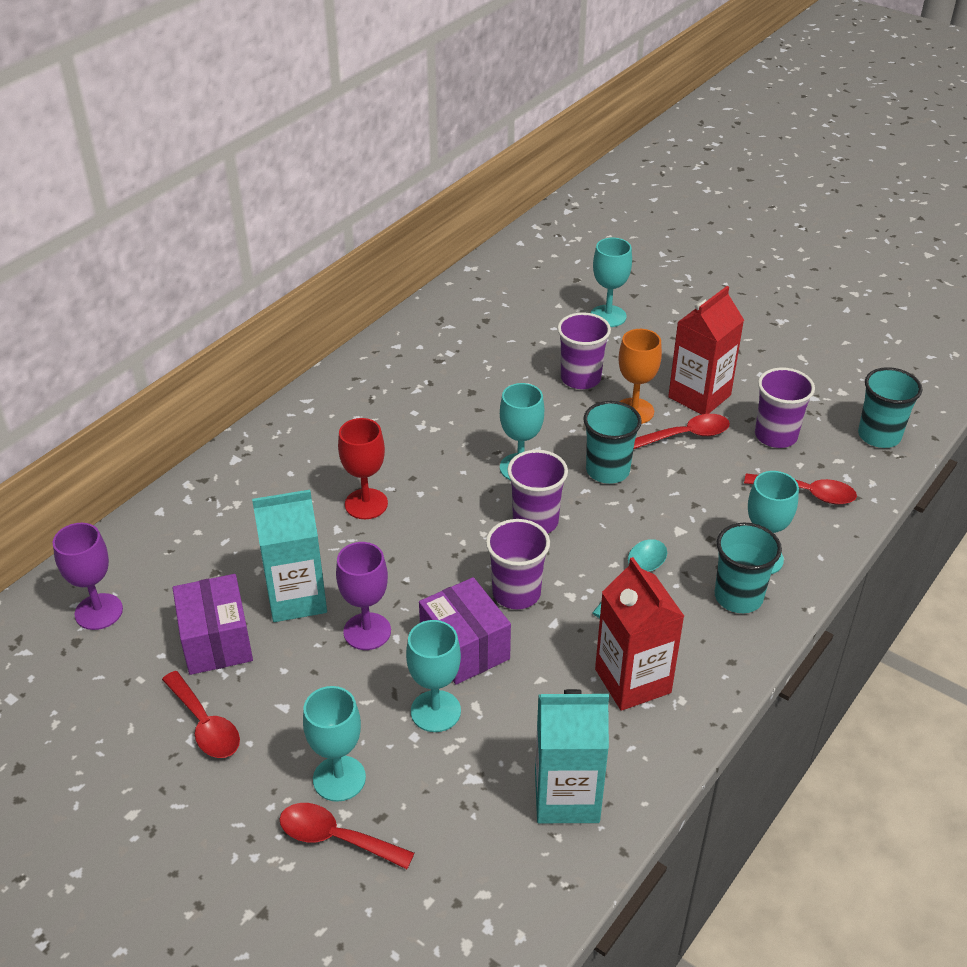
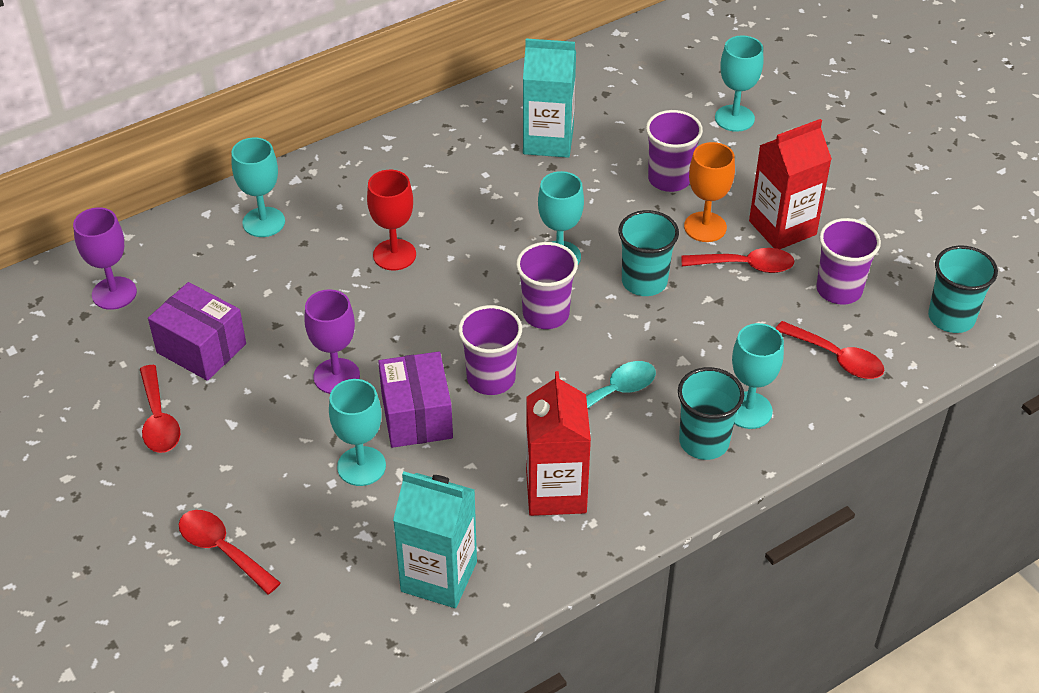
camera: 20 degrees right, 5 degrees up
purple box [173,574,253,675] -> purple box turned 60 degrees counterclockwise [148,282,246,381]
turquoise carton [252,490,327,622] -> turquoise carton moved to [523,38,576,158]
turquoise goblet [303,686,366,802] -> turquoise goblet moved to [231,137,285,237]

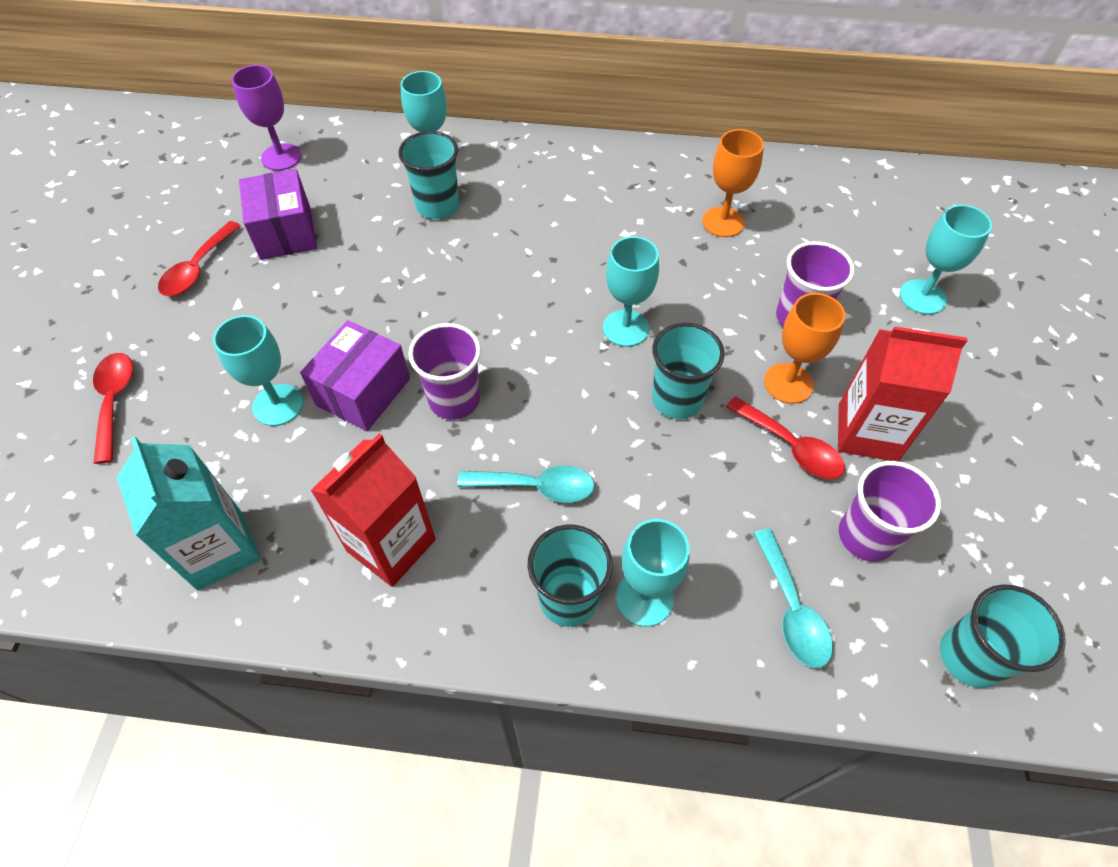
camera: 40 degrees right, 10 degrees up
purple goblet [305,289,360,394] -> none
red goblet [367,170,416,270] -> none
purple cup [516,242,578,329] -> none
turquoise carton [523,38,576,158] -> orange goblet [702,129,764,237]
red spoon [775,321,884,379] -> turquoise spoon [753,529,833,668]
none -> turquoise cup [398,131,459,219]

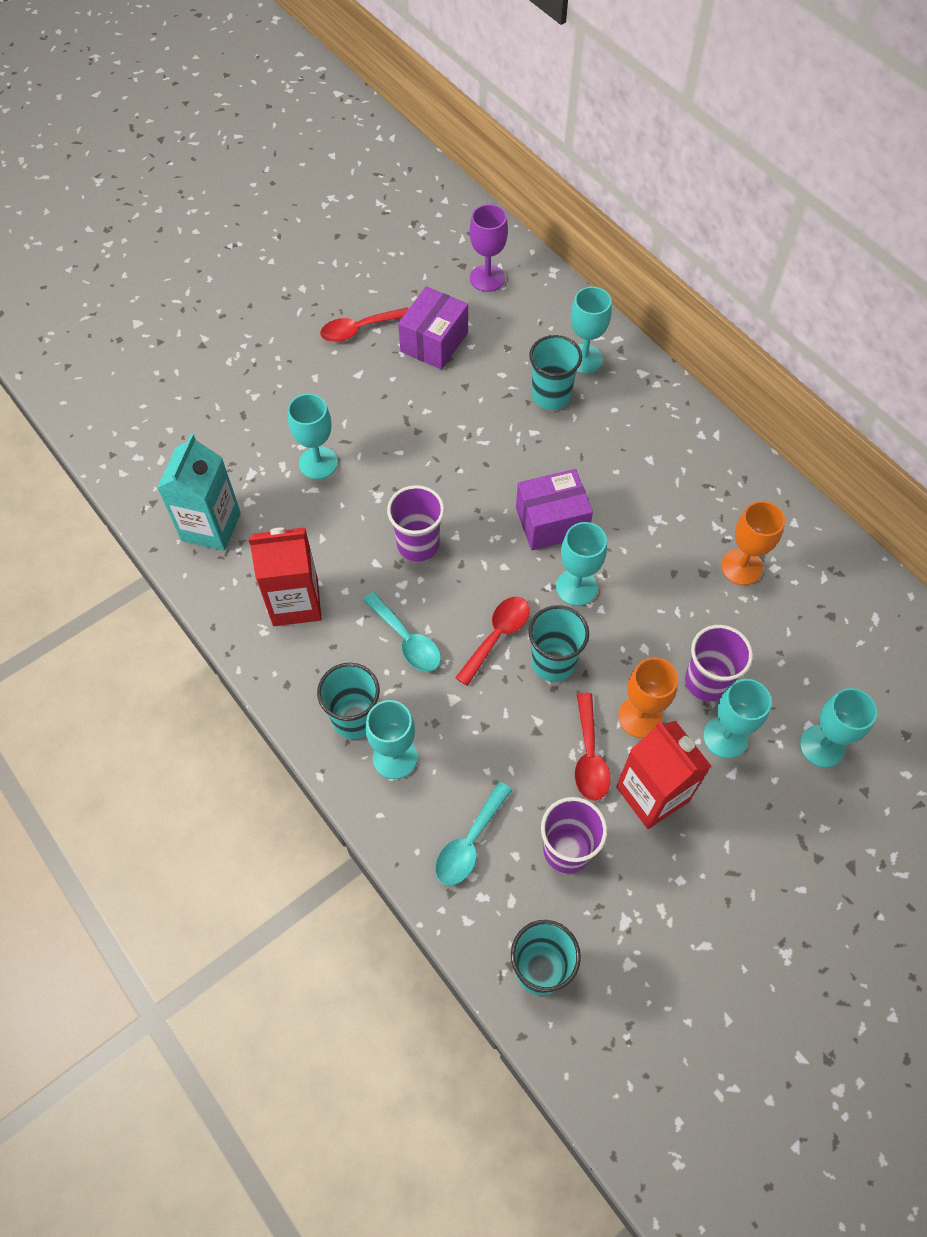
camera: 45 degrees right, 5 degrees up
red spoon [93,353,133,464] -> red spoon moved to [455,597,530,686]
purple box [300,320,410,431] -> purple box moved to [516,469,593,550]
none -> turquoise goblet [703,679,772,759]

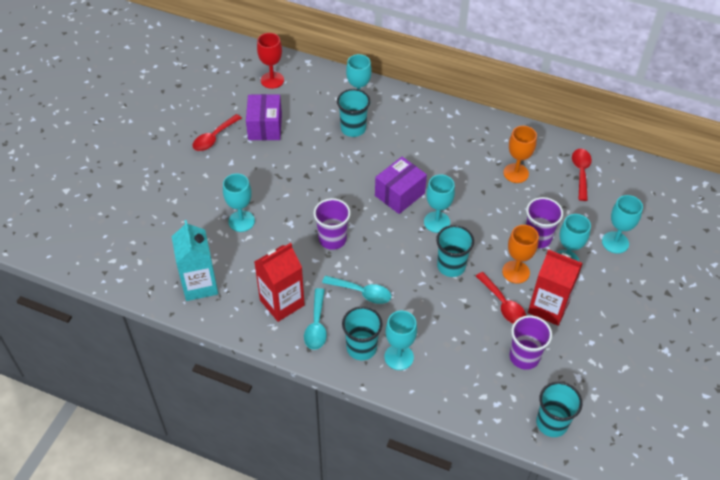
camera: 30 degrees left, 10 degrees down
turquoise spoon [435,782,512,886] -> turquoise spoon moved to [304,288,327,350]
red spoon [455,597,530,686] -> red spoon moved to [572,149,592,201]
purple goblet [470,204,508,292] -> red goblet [257,33,284,89]

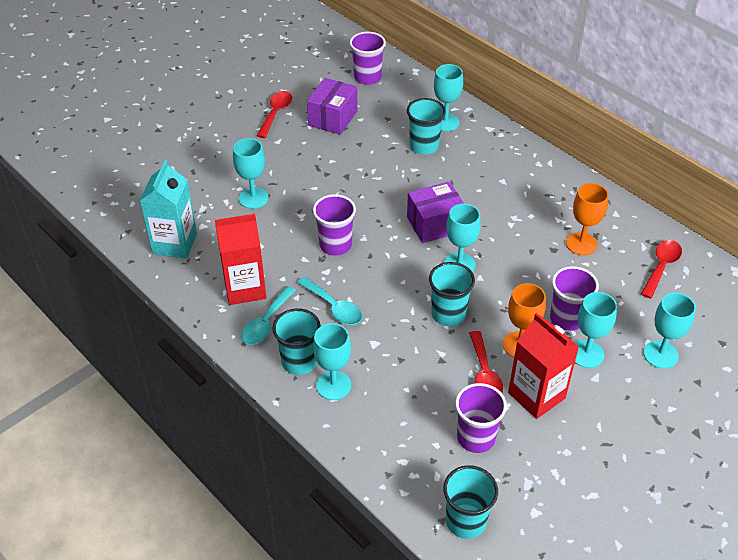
camera: 25 degrees right, 5 degrees down
red spoon [192,114,242,151] -> red spoon turned 135 degrees clockwise [257,91,292,138]
red goblet [257,33,284,89] -> purple cup [350,32,386,85]

